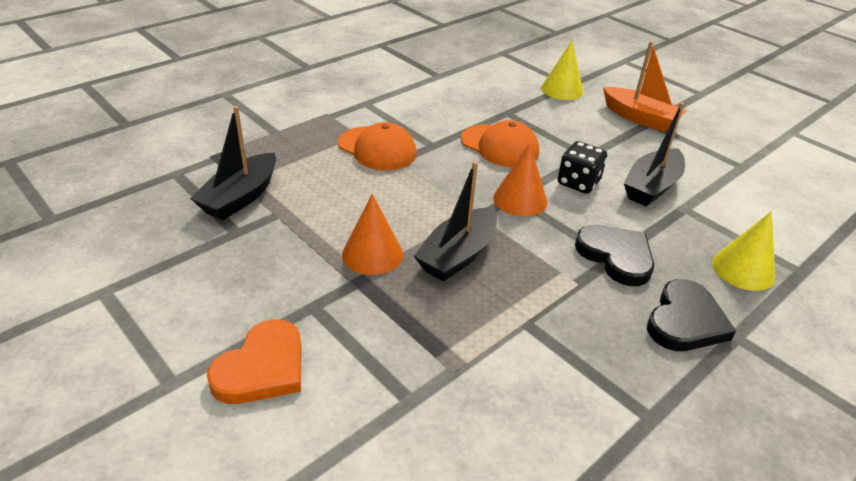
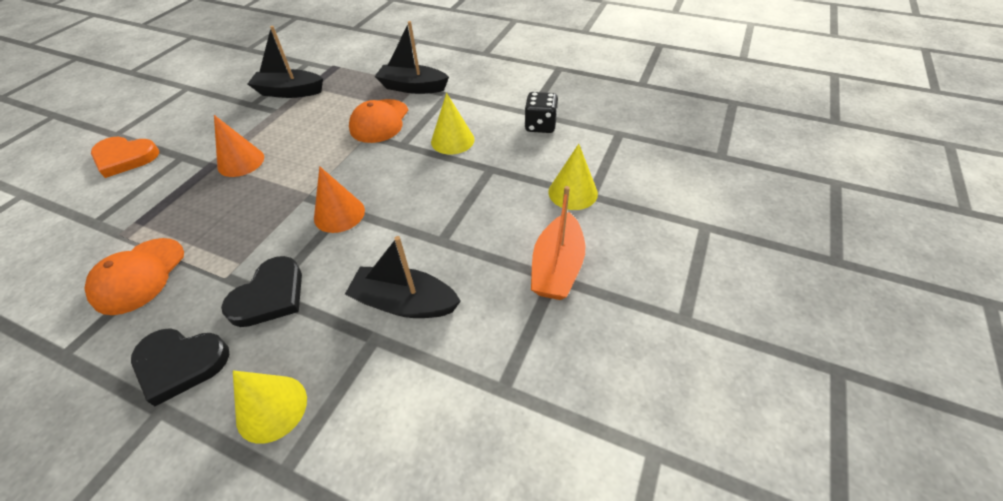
camera: 70 degrees right, 10 degrees up
black boat [414,161,497,282] -> black boat moved to [375,21,449,94]
orange cap [461,120,539,167] -> orange cap moved to [84,238,184,315]
black dice [558,141,607,194] -> black dice moved to [524,92,558,133]
none -> yellow cone [431,93,475,154]

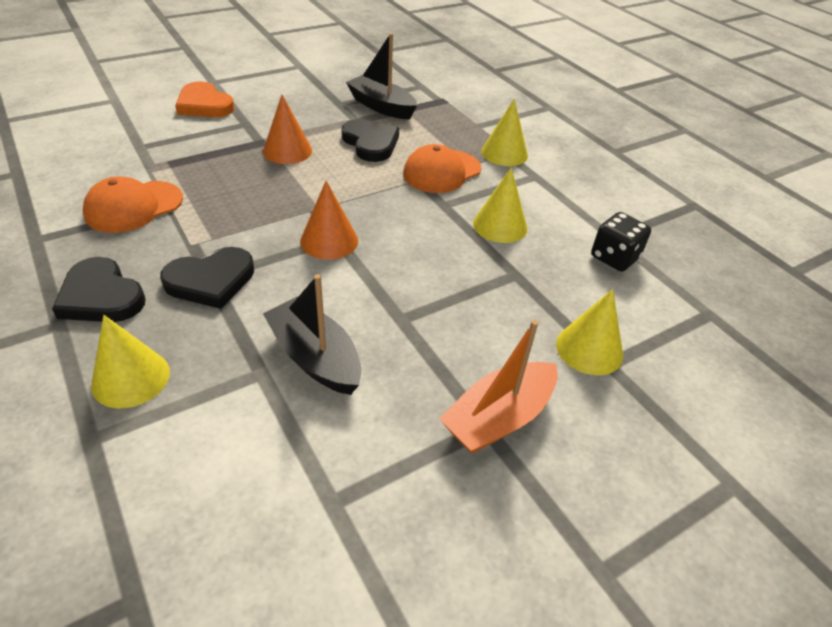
camera: 30 degrees right, 5 degrees down
black boat [375,21,449,94] -> yellow cone [481,99,528,166]
none -> black heart [341,119,399,162]

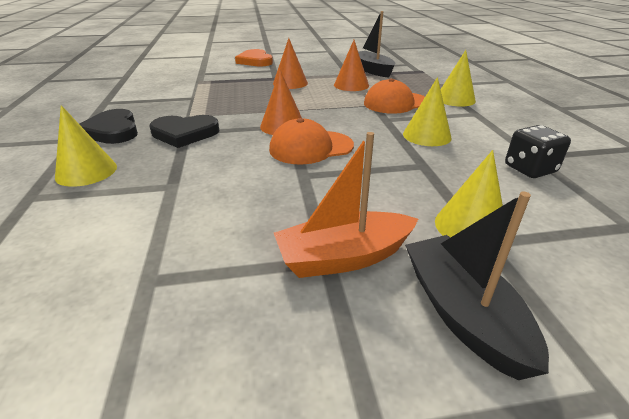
camera: 25 degrees right, 10 degrees down
orange cap [83,176,183,233] -> orange cap moved to [269,118,354,165]
black boat [263,274,362,395] -> black boat moved to [405,192,549,380]
black heart [341,119,399,162] -> orange cone [334,40,369,91]

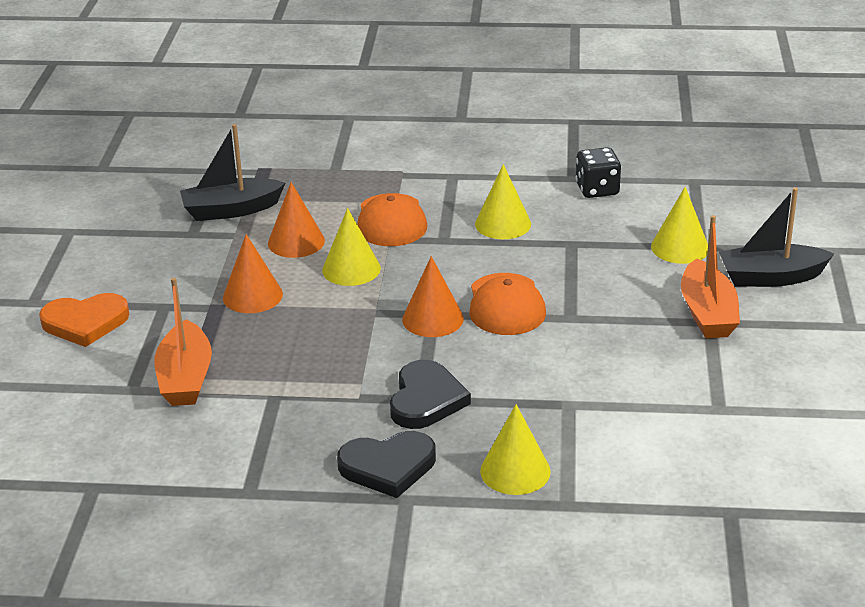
camera: 75 degrees left, 0 degrees up
yellow cone [441,50,476,107] -> yellow cone moved to [322,208,381,286]
none -> orange boat [154,278,212,406]

